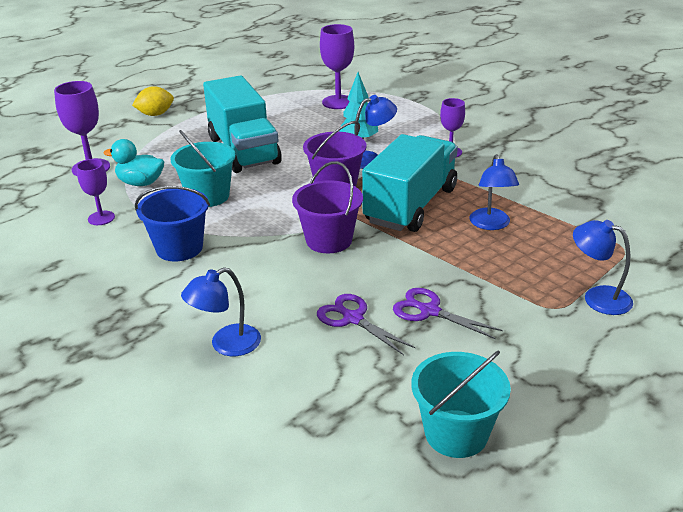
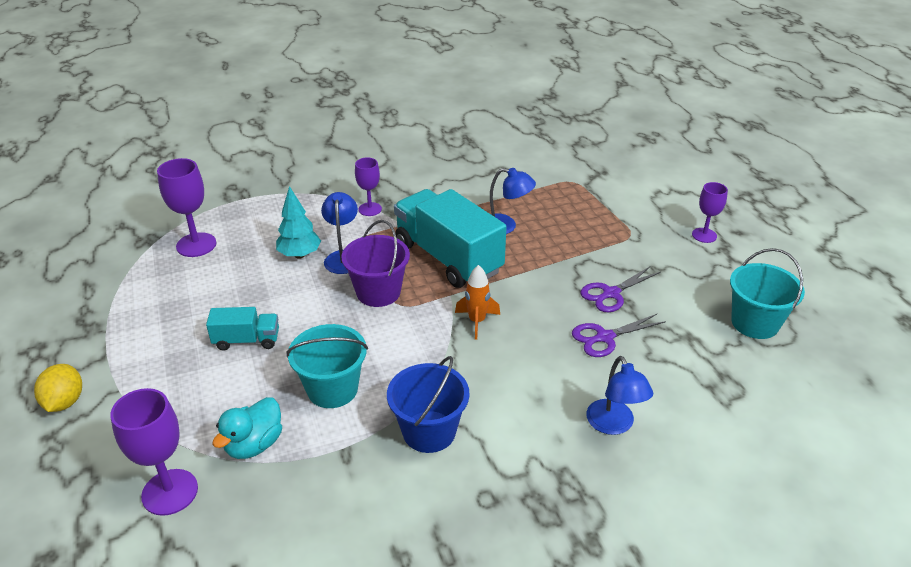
camera: 70 degrees left, 5 degrees up
purple goblet [77,159,115,225] -> purple goblet moved to [692,182,728,243]
turquoise truck [203,75,282,173] -> turquoise truck [206,307,279,351], size x0.48
purple bucket [292,161,363,253] -> orange rocket [455,265,500,340]
blue lamp [573,220,633,315] -> none

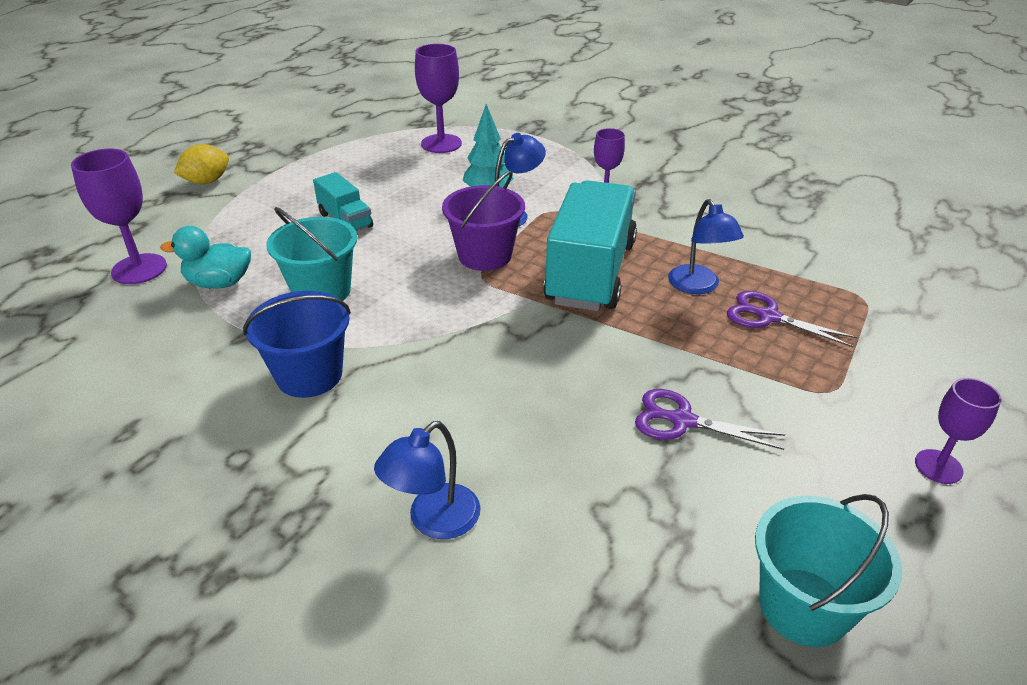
camera: 55 degrees right, 0 degrees up
orange rocket [455,265,500,340] -> none
purple scissors [572,314,666,357] -> purple scissors moved to [727,291,858,348]

